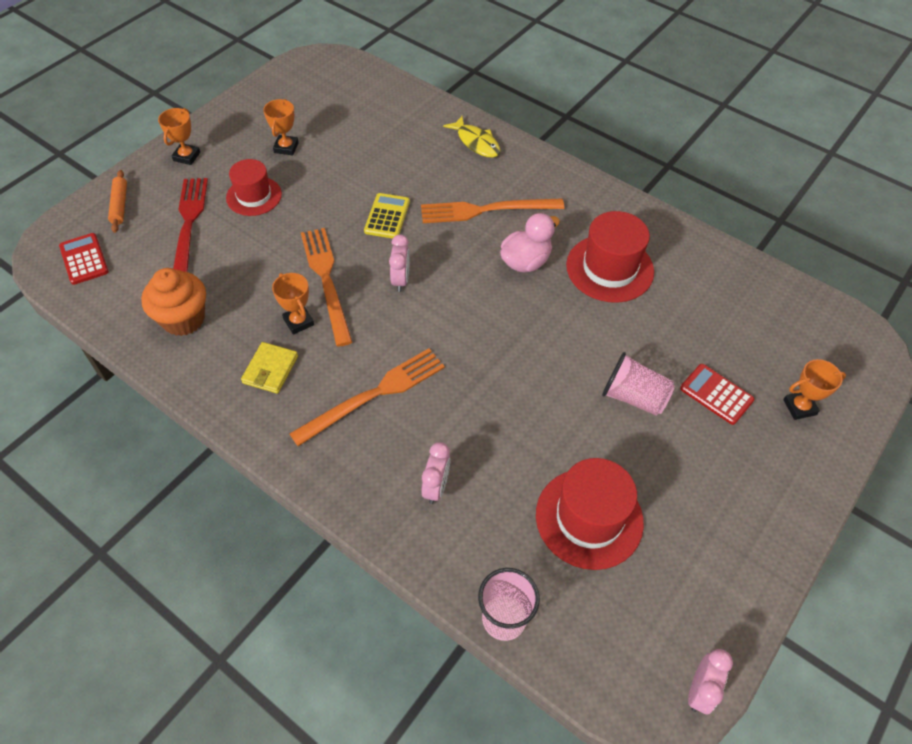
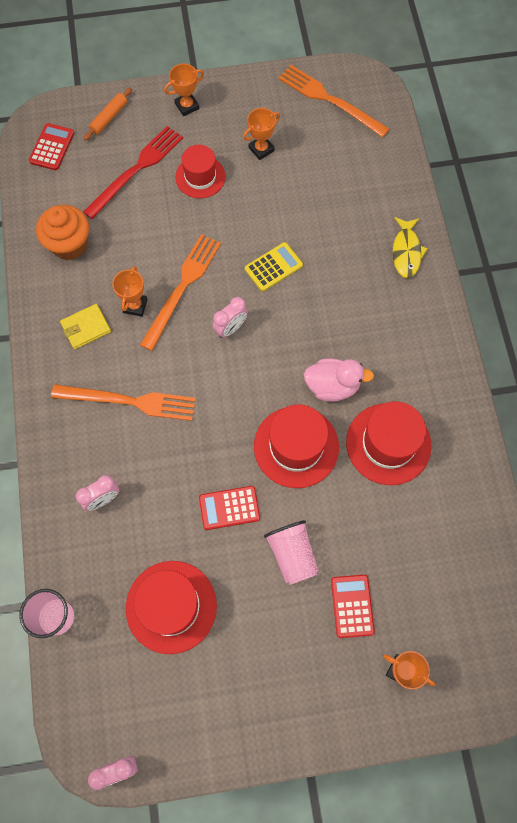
camera: 45 degrees right, 15 degrees up
orange fork [421,198,564,223] -> orange fork moved to [279,65,390,138]
none -> red calculator [199,486,260,530]
none -> red hat [254,404,339,488]

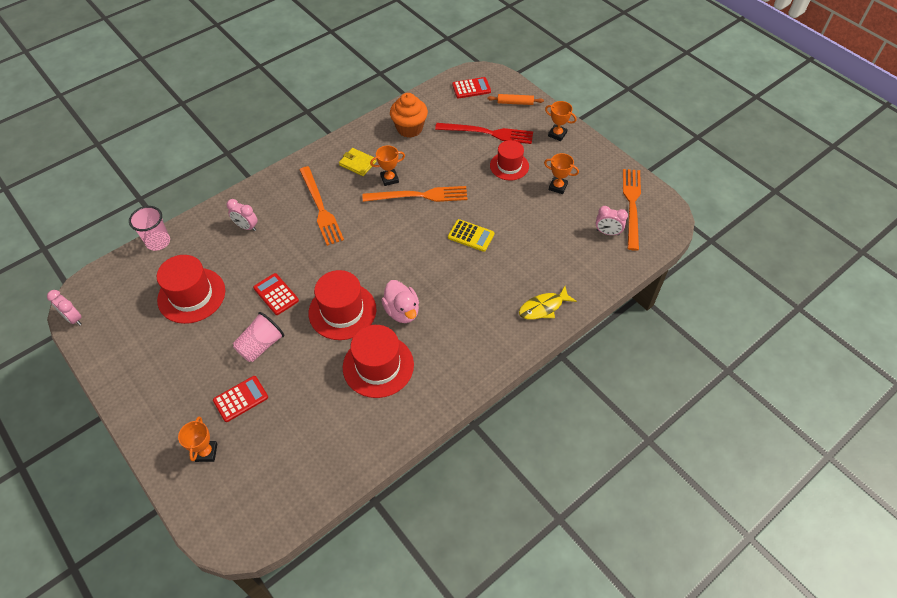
camera: 60 degrees right, 15 degrees down
pink clock [213,297,248,338] -> pink clock moved to [596,206,628,236]

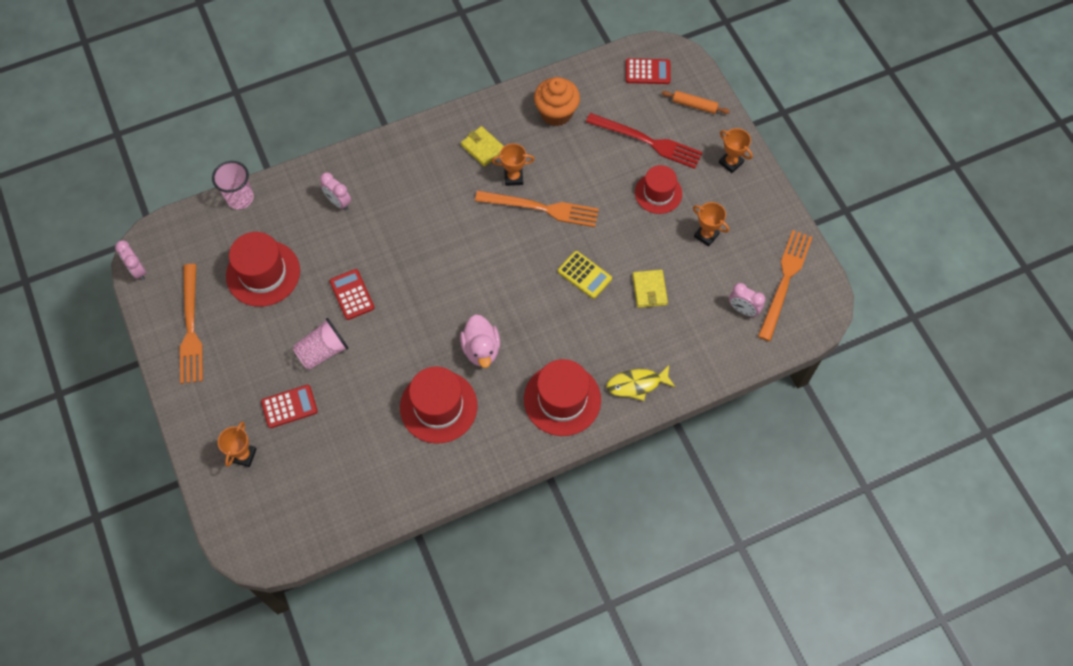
camera: 15 degrees right, 10 degrees up
orange fork [299,166,344,246] -> orange fork moved to [180,264,203,384]
red hat [309,270,376,340] -> red hat moved to [524,359,601,436]
none -> yellow wallet [632,270,668,308]

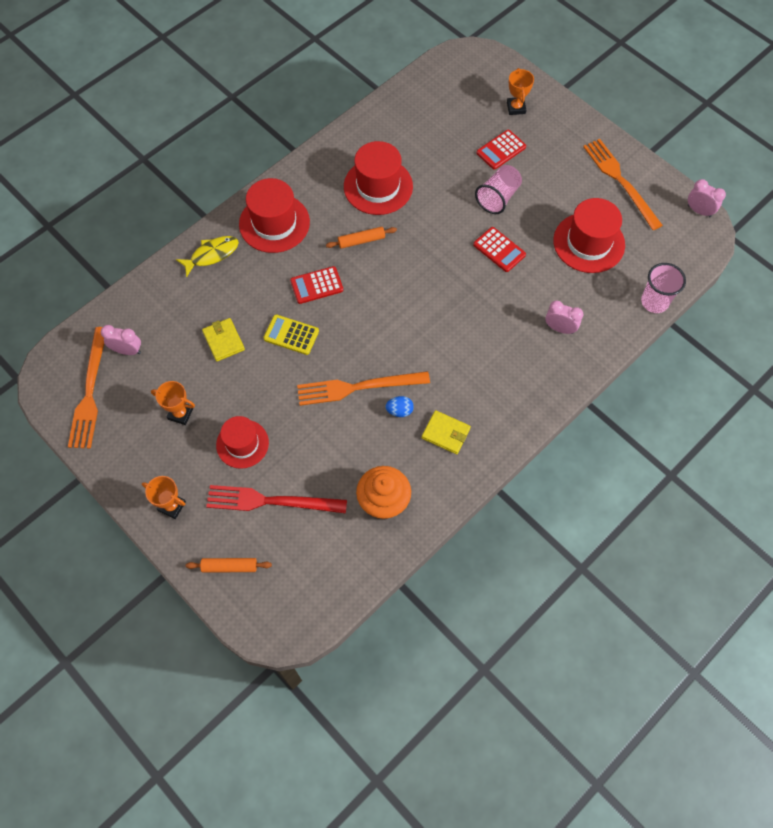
camera: 160 degrees right, 0 degrees up
pink duck [460,314,500,368] -> orange rolling pin [326,227,397,249]
orange trophy [492,143,535,186] -> blue egg [385,396,414,417]
red calculator [626,58,671,84] -> red calculator moved to [290,266,343,304]

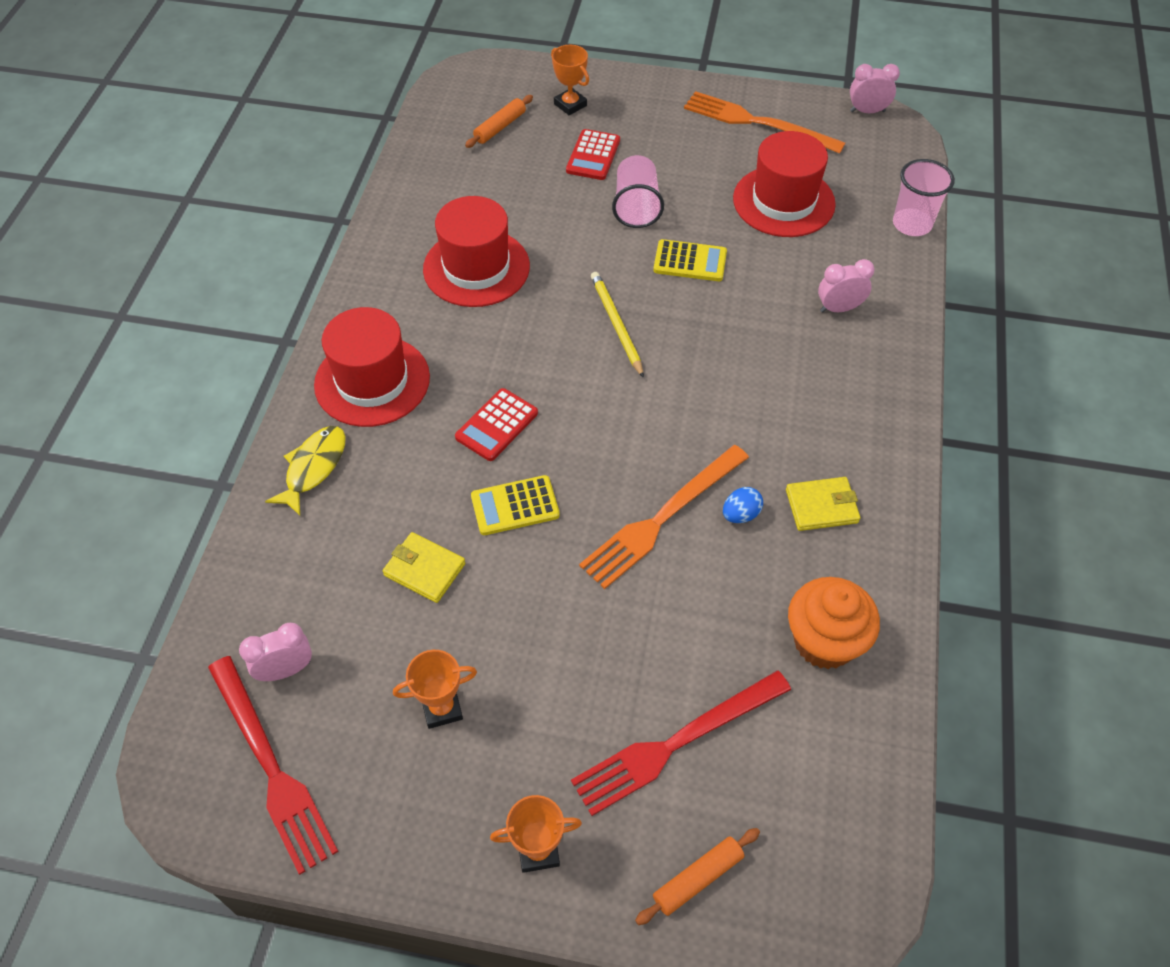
camera: 35 degrees left, 10 degrees down
orange fork [68,327,104,449] -> red fork [208,656,339,875]
red hat [216,416,269,469] -> none
orange rolling pin [326,227,397,249] -> orange rolling pin moved to [465,95,533,148]
red calculator [473,227,526,272] -> yellow calculator [653,239,727,281]
none -> yellow pencil [591,272,644,378]

